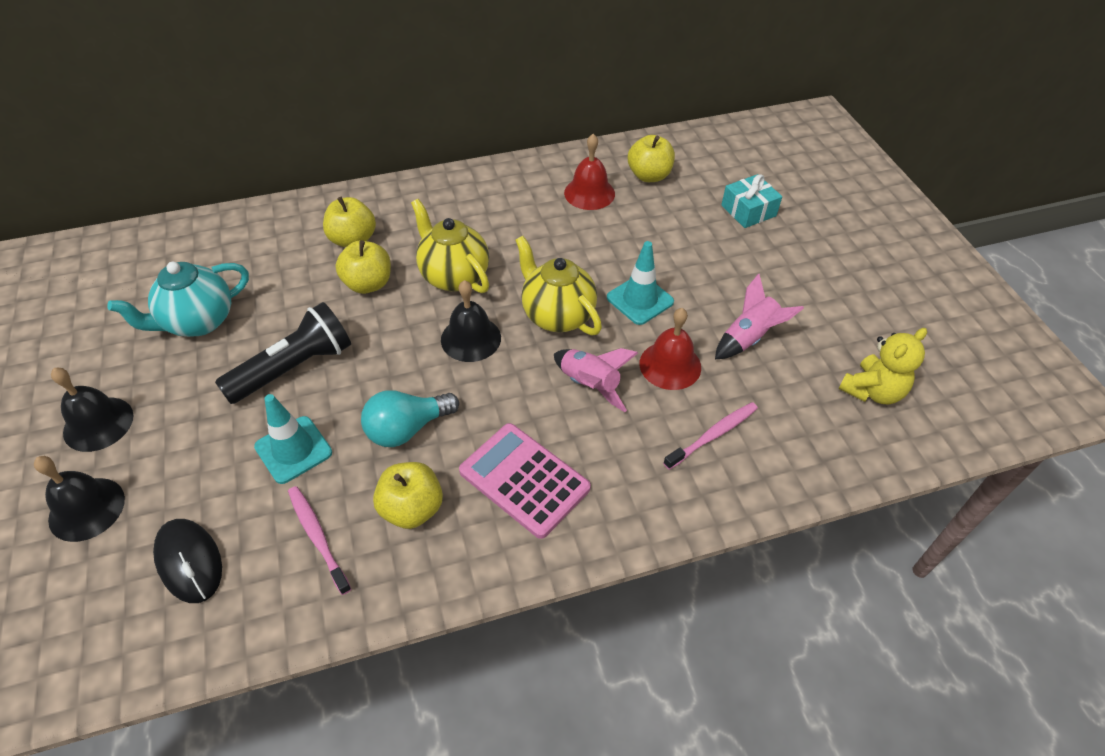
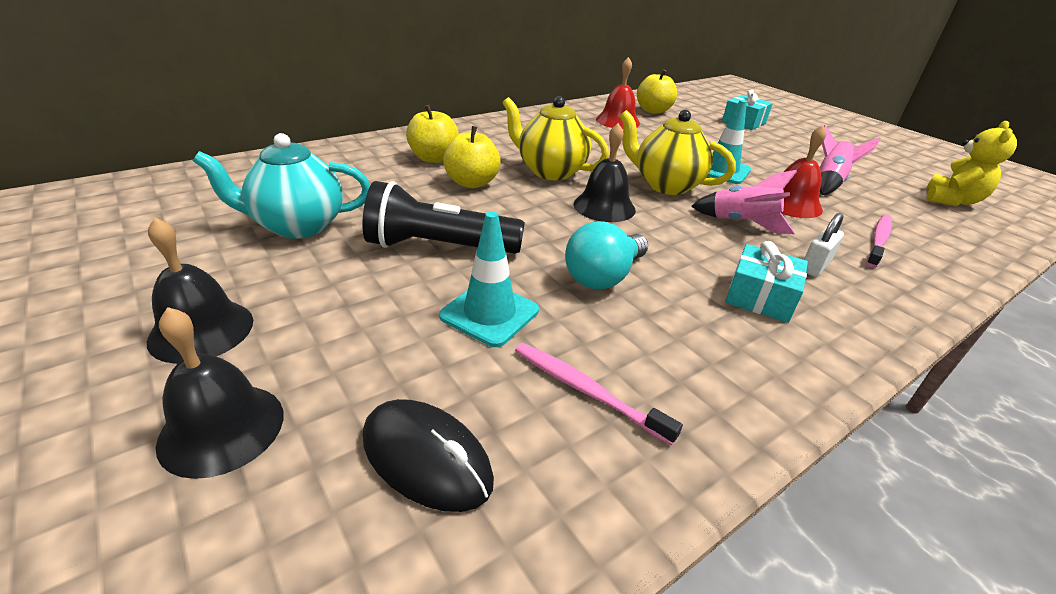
camera: 20 degrees left, 15 degrees down
turquoise teapot [107,262,249,337] -> turquoise teapot turned 45 degrees clockwise [193,133,370,239]
black flashlight [215,302,351,404] -> black flashlight turned 120 degrees counterclockwise [362,181,525,254]
yellow apple [373,462,443,529] -> none
pink calculator [459,423,591,539] -> turquoise gift [725,241,808,323]
none -> white padlock [804,213,844,277]

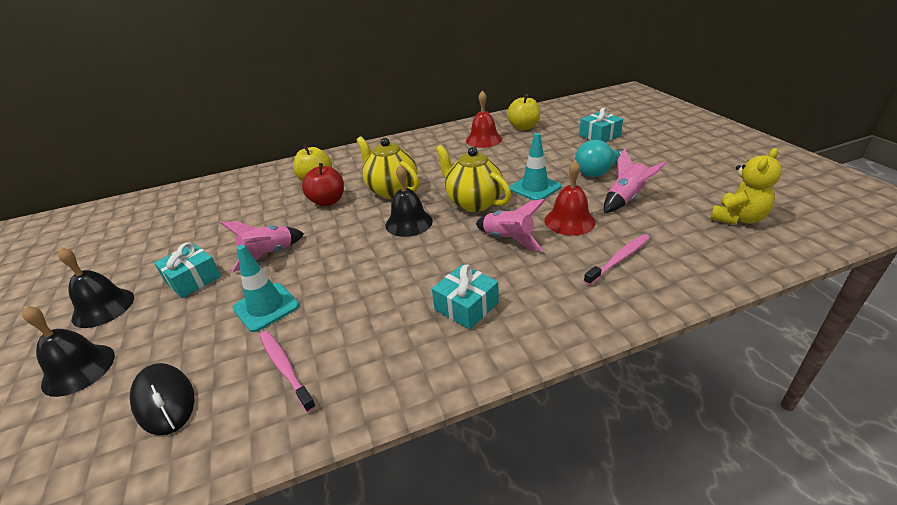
camera: 20 degrees right, 0 degrees up
turquoise teapot [193,133,370,239] -> none
black flashlight [362,181,525,254] -> pink rocket [220,221,304,272]
yellow apple [443,126,501,188] -> red apple [302,163,344,206]
turquoise light bulb [565,221,648,290] -> turquoise light bulb moved to [575,140,624,177]
white padlock [804,213,844,277] -> none
none -> turquoise gift [154,243,221,298]

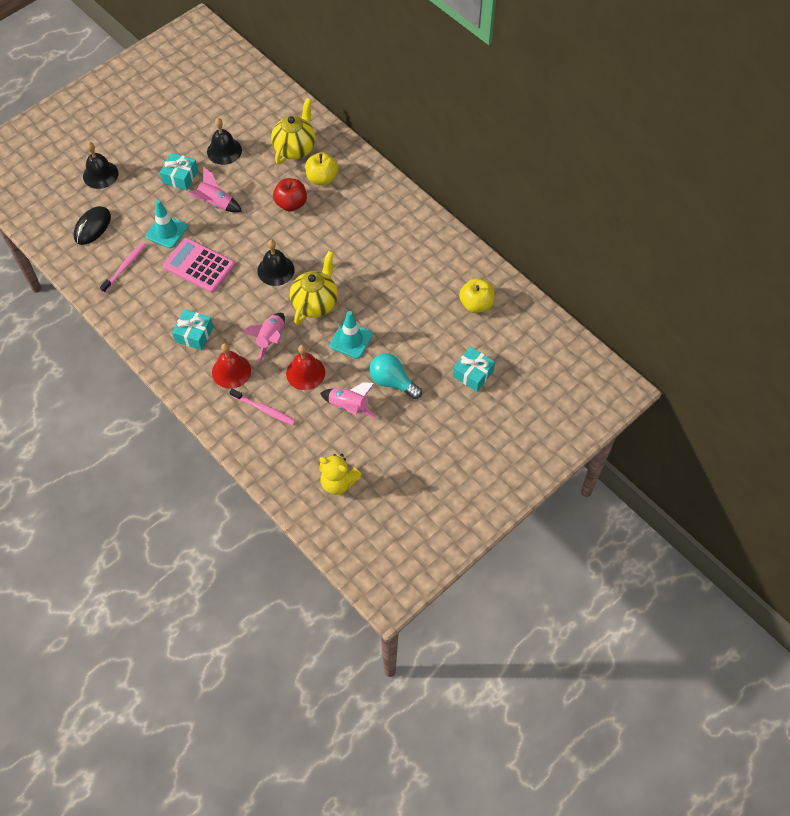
camera: 65 degrees right, 25 degrees up
black bell [58,247,134,328] -> black bell moved to [207,118,242,165]
yellow teapot [356,136,419,199] -> yellow teapot moved to [271,98,316,164]
red bell [466,91,502,148] -> red bell moved to [212,343,251,389]
none -> pink calculator [163,238,235,293]

